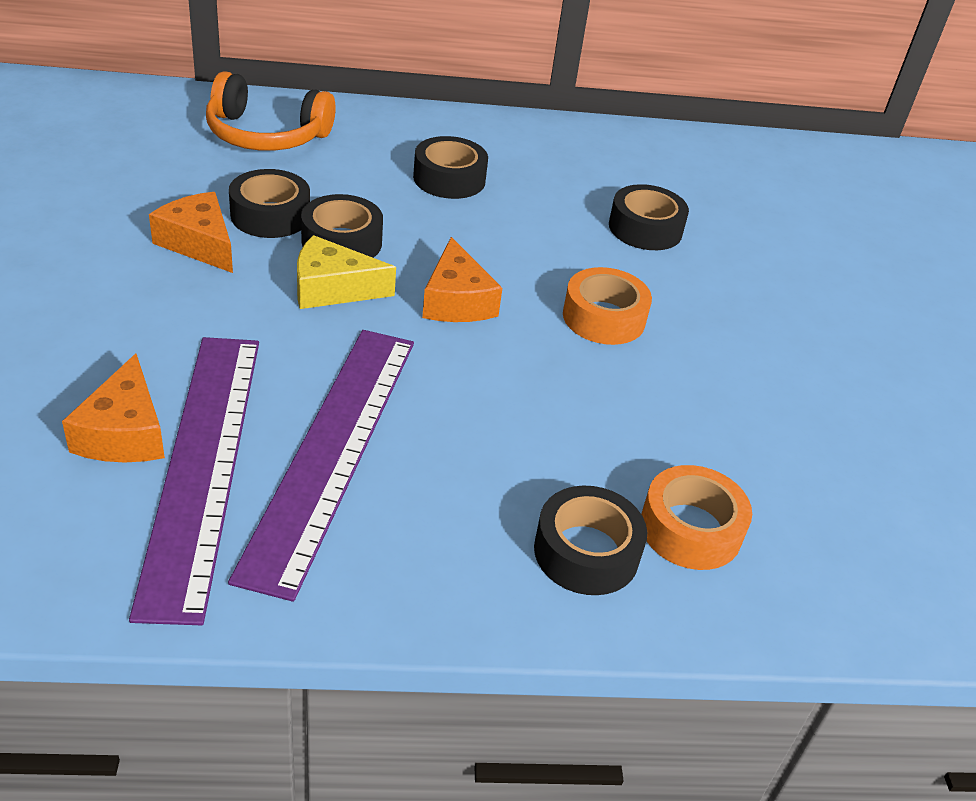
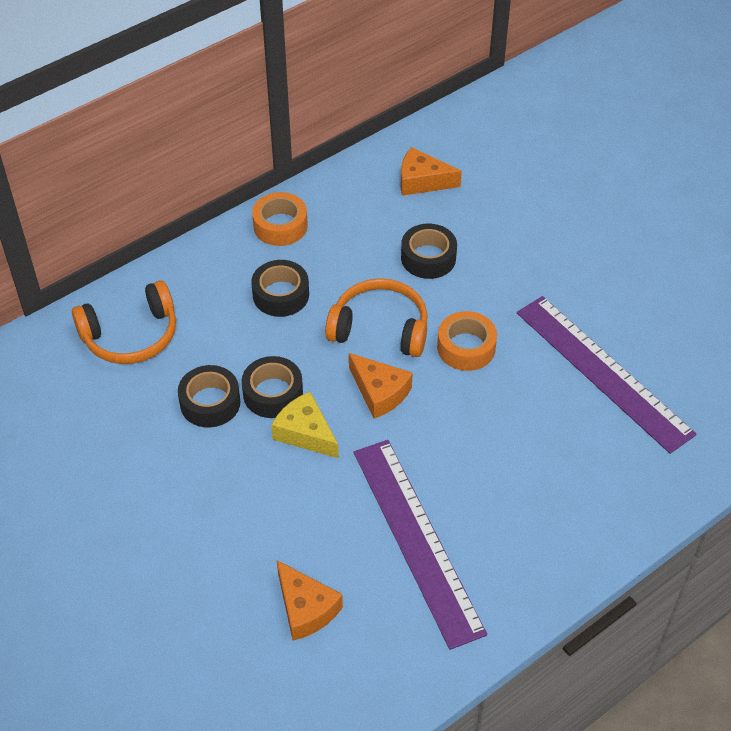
camera: 30 degrees left, 10 degrees up
purple ruler [129,337,259,625] -> purple ruler moved to [517,296,697,454]
orange cheese [149,192,233,273] -> orange cheese moved to [401,147,462,196]
yellow cheese [297,235,396,309] -> yellow cheese turned 75 degrees clockwise [271,392,339,458]
black tape [534,486,647,595] -> none
orange tape [641,465,752,570] -> orange tape moved to [252,192,308,246]
none -> orange headphones [325,278,428,357]

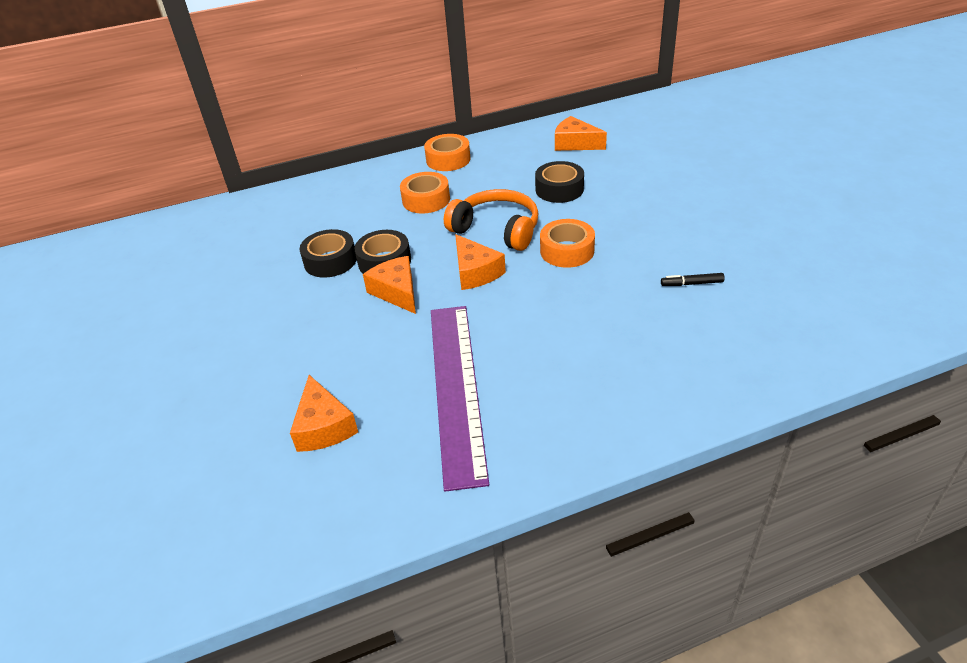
camera: 20 degrees right, 10 degrees down
orange headphones [72,280,176,364] -> none
black tape [251,260,309,317] -> orange tape [400,172,450,213]
yellow cheese [271,392,339,458] -> orange cheese [363,256,416,314]
purple ruler [517,296,697,454] -> black marker [661,273,725,286]

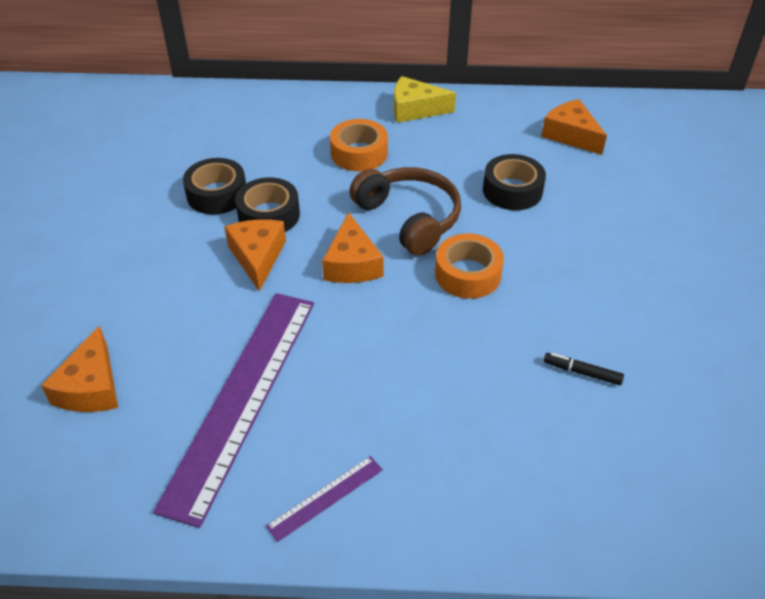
camera: 20 degrees right, 5 degrees up
orange tape [424,134,471,171] -> yellow cheese [394,76,456,123]
orange headphones [444,189,539,251] -> brown headphones [349,167,461,256]
none -> purple ruler [266,456,383,542]

